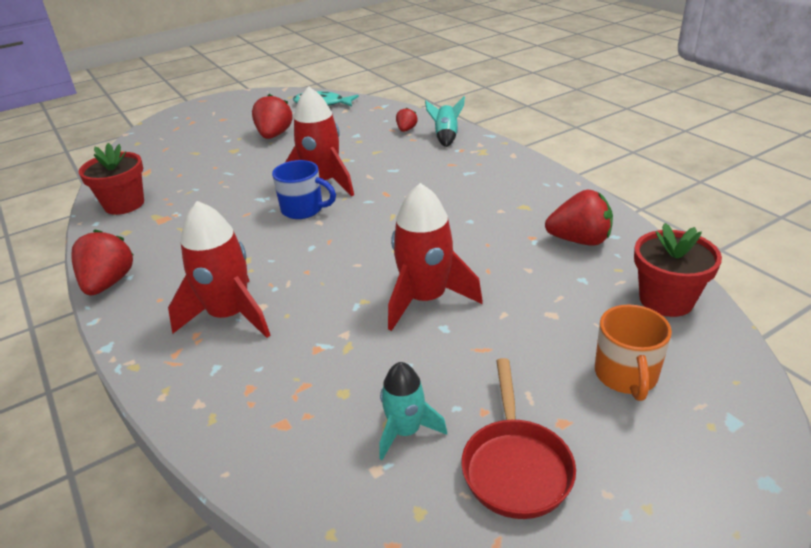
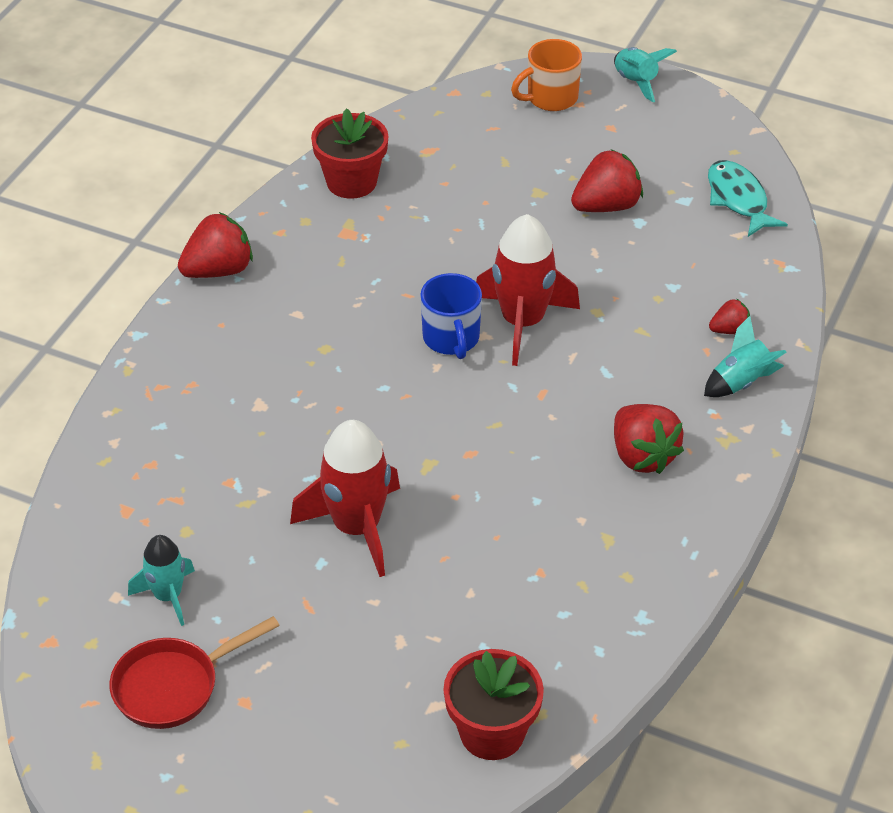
camera: 55 degrees right, 10 degrees up
red rocket [168,201,270,338] -> none
red strawberry [545,190,613,246] -> red strawberry moved to [614,404,684,474]
orange mug [595,304,672,401] -> orange mug moved to [511,39,582,111]
none -> turquoise rocket [614,47,677,102]

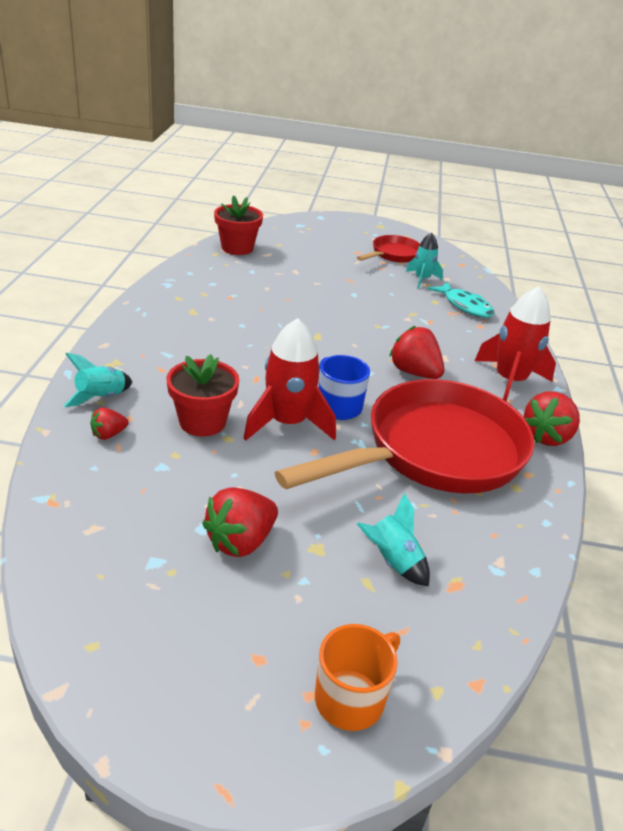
camera: 160 degrees right, 10 degrees down
red rocket [290,420,400,577] -> red rocket moved to [475,286,556,401]
red flower pot [311,108,389,199] -> red flower pot moved to [166,354,239,436]
turquoise rocket [614,47,677,102] -> turquoise rocket moved to [357,493,430,586]
red strawberry [614,404,684,474] -> red strawberry moved to [389,326,444,379]
turquoise fish [708,160,788,237] -> turquoise fish moved to [428,282,494,318]
none -> red pan [275,379,535,494]

